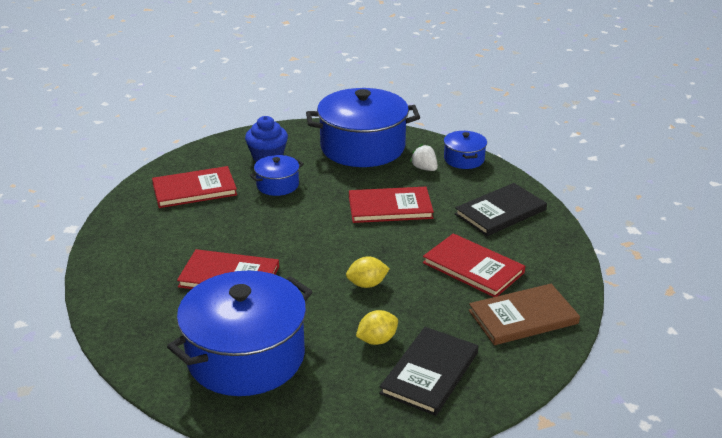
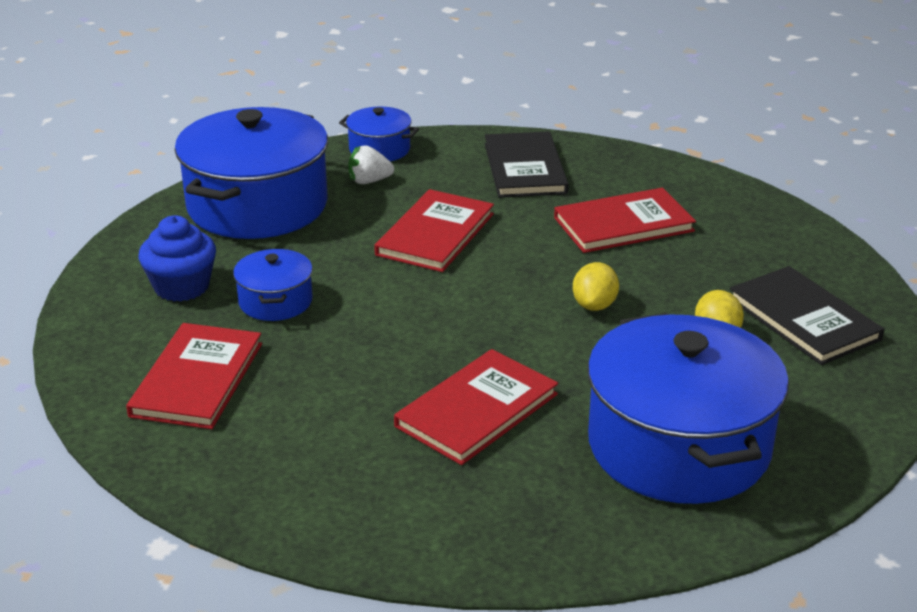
camera: 60 degrees left, 0 degrees up
brown book [469,284,580,345] -> none

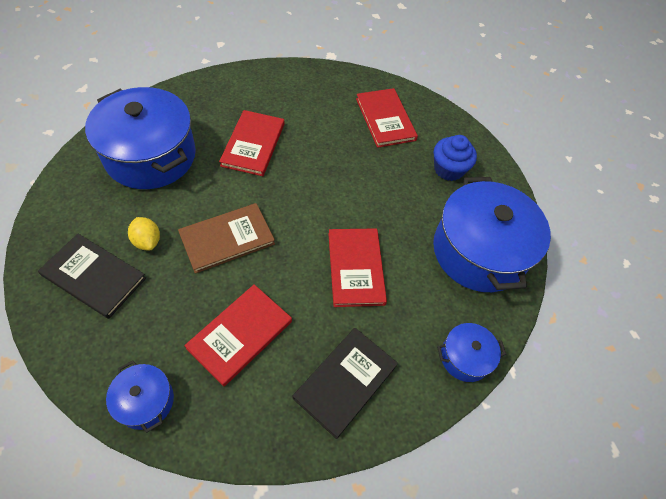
camera: 145 degrees right, 25 degrees up
blue pot [233,249,313,321] -> blue pot moved to [106,360,174,433]
white strawberry [348,145,394,184] -> none
black book [485,131,569,198] -> black book turned 75 degrees clockwise [293,328,398,439]
yellow lemon [573,262,619,311] -> brown book [178,203,275,274]

